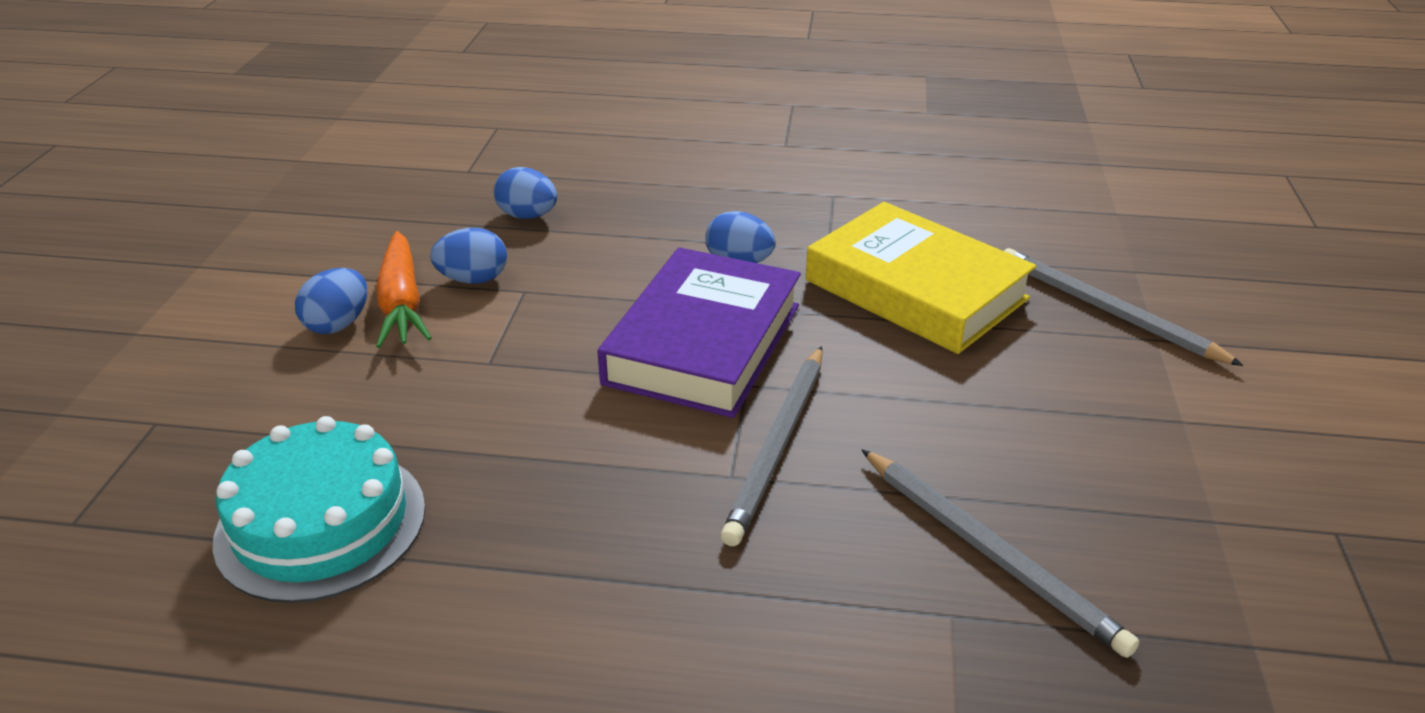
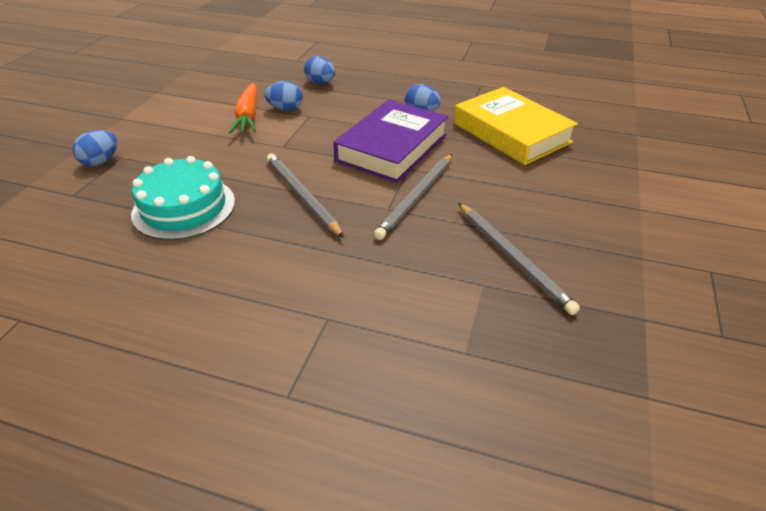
camera: 10 degrees right, 5 degrees up
blue egg [295,268,367,334] -> blue egg moved to [72,130,118,166]
grey pencil [1004,248,1244,366] -> grey pencil moved to [267,154,344,238]

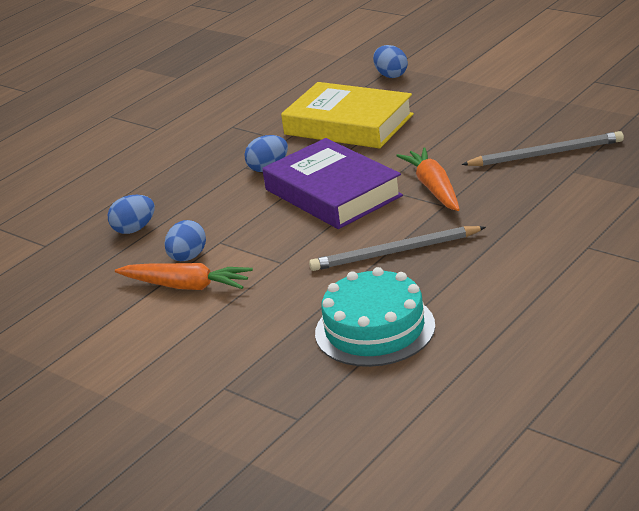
camera: 65 degrees left, 10 degrees down
blue egg [72,130,118,166] -> blue egg moved to [373,45,408,78]
grey pencil [374,154,452,240] -> orange carrot [396,147,460,211]
yellow book [454,87,578,165] -> yellow book turned 45 degrees clockwise [281,82,414,148]

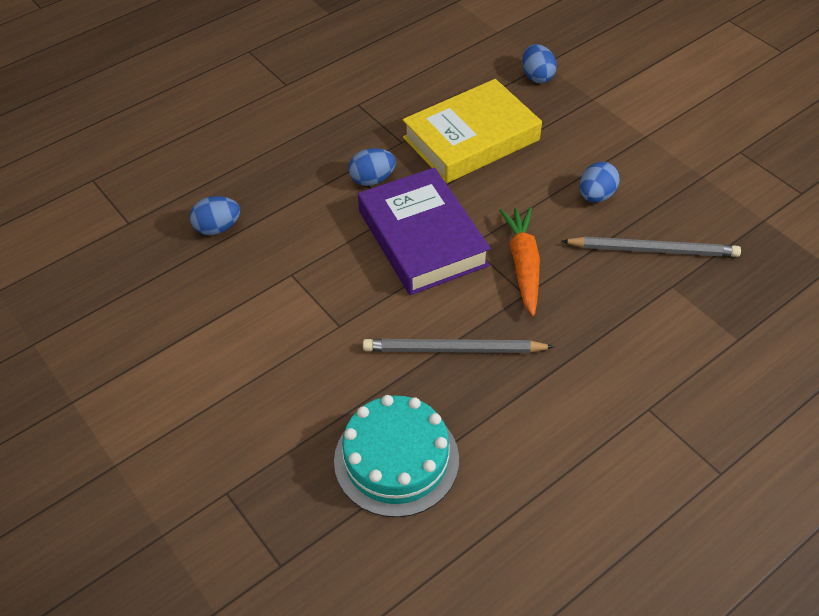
camera: 10 degrees right, 20 degrees up
orange carrot [115,263,253,290] -> none
blue egg [164,220,206,261] -> blue egg moved to [580,162,620,202]
yellow book [281,82,414,148] -> yellow book turned 75 degrees counterclockwise [403,79,542,183]

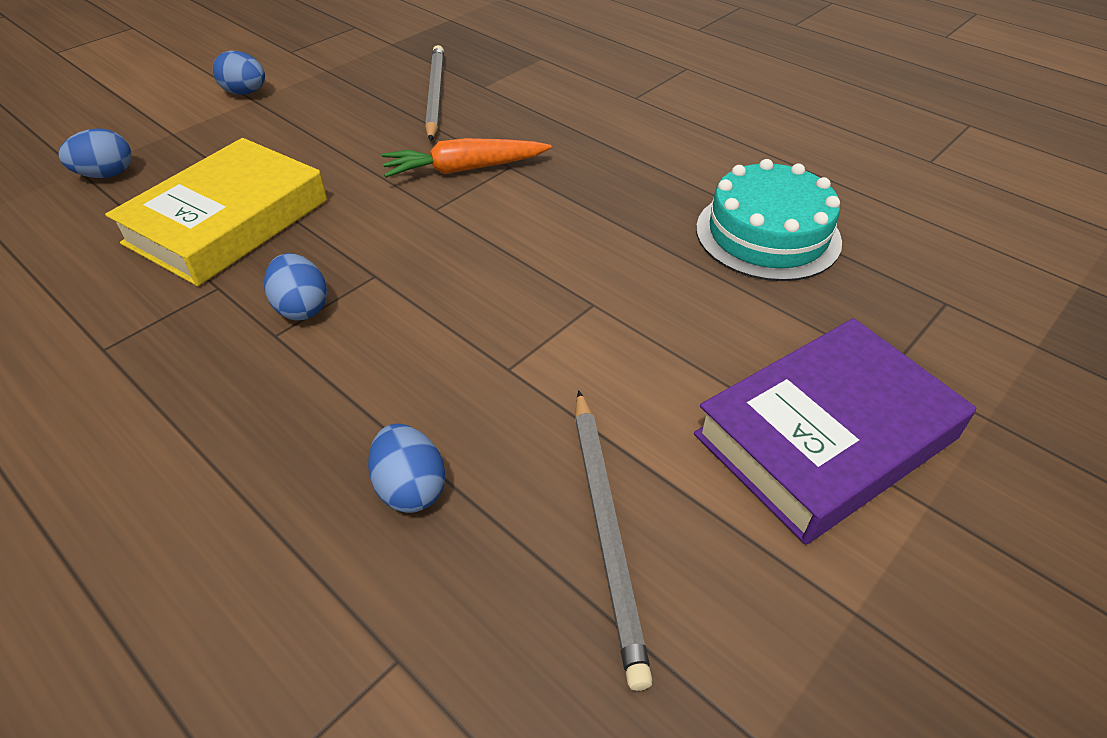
camera: 100 degrees left, 5 degrees down
purple book [358,167,491,295] -> purple book moved to [694,318,976,544]
grey pencil [363,339,554,353] -> grey pencil moved to [575,390,653,691]
yellow book [403,79,542,183] -> yellow book turned 75 degrees clockwise [105,138,327,286]
blue egg [580,162,620,202] -> blue egg moved to [213,51,265,95]

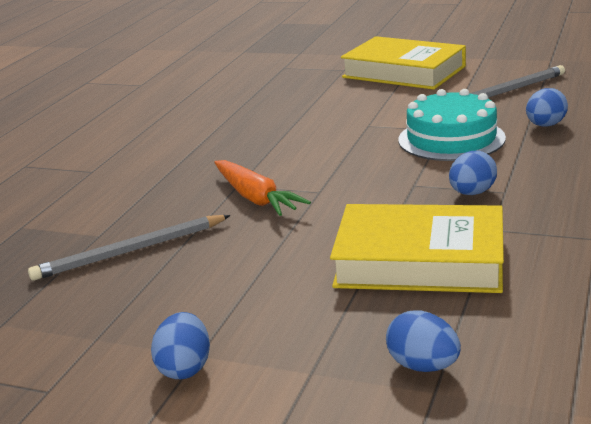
camera: 110 degrees left, 20 degrees down
purple book [694,318,976,544] -> yellow book [341,36,466,90]
turquoise cake [696,159,842,281] -> turquoise cake moved to [398,89,506,161]

